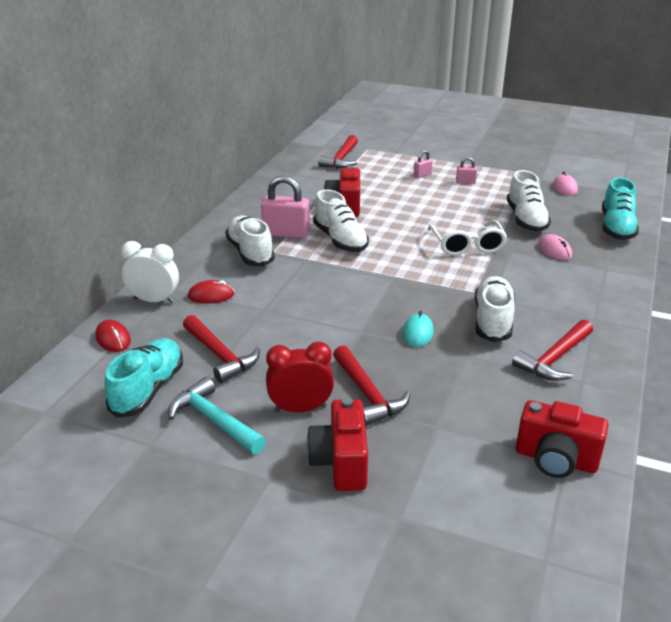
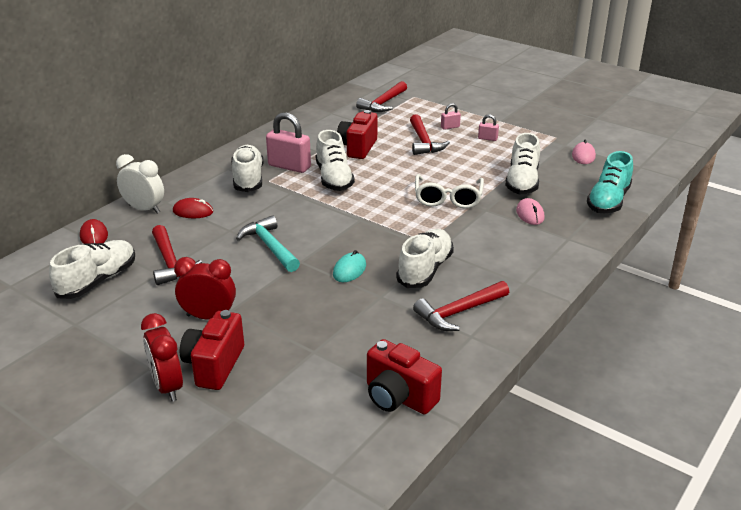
camera: 15 degrees right, 0 degrees up
turquoise shoe [105,338,183,418] -> white shoe [49,240,135,299]
turquoise hammer [168,377,266,454] -> turquoise hammer moved to [236,215,300,272]
red hammer [333,345,410,426] -> red hammer moved to [410,114,450,155]
none -> red clock [141,313,183,402]

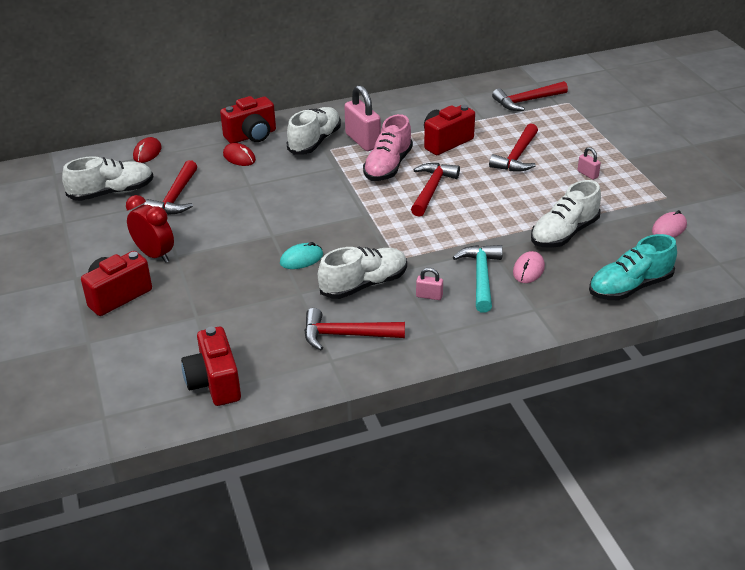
camera: 35 degrees right, 5 degrees up
white clock [116,154,164,213] -> none
red clock [141,313,183,402] -> none
turquoise hammer [236,215,300,272] -> turquoise hammer moved to [453,245,503,313]
white shoe [316,130,355,191] -> pink shoe [363,114,413,181]
white glasses [415,174,484,209] -> none
pink padlock [441,103,461,130] -> pink padlock moved to [416,268,443,300]
none -> red camera [220,96,276,143]
none -> red hammer [411,163,460,217]

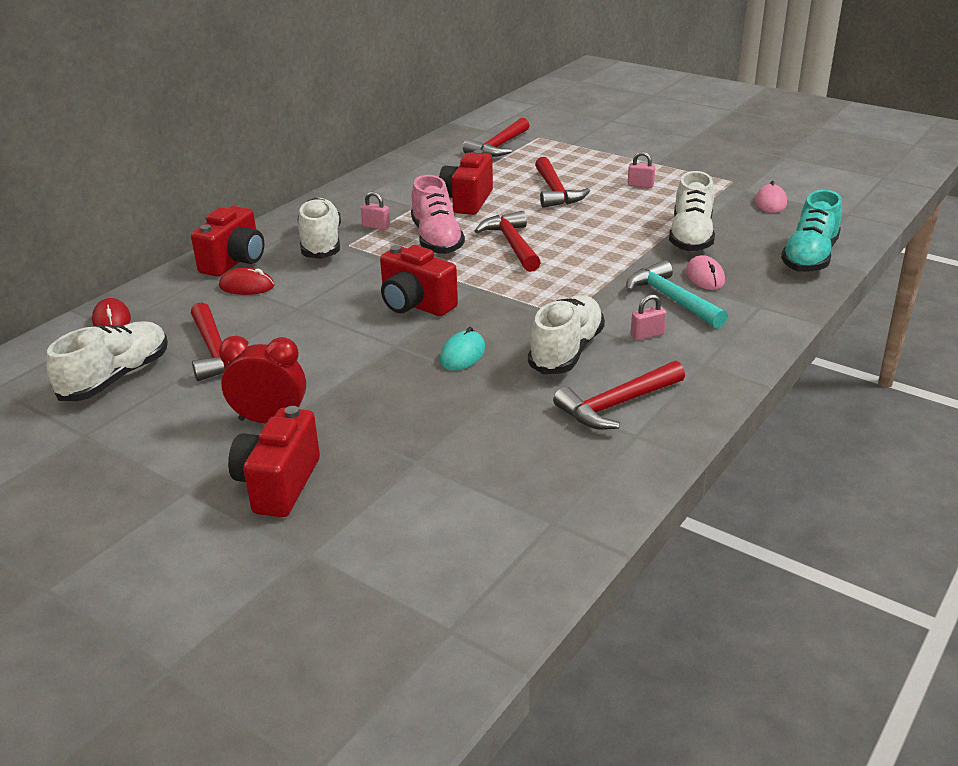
camera: 35 degrees left, 5 degrees down
red camera [181,327,241,406] -> red camera moved to [380,245,458,316]
pink padlock [344,85,381,151] -> pink padlock [361,191,390,230], size x0.48

